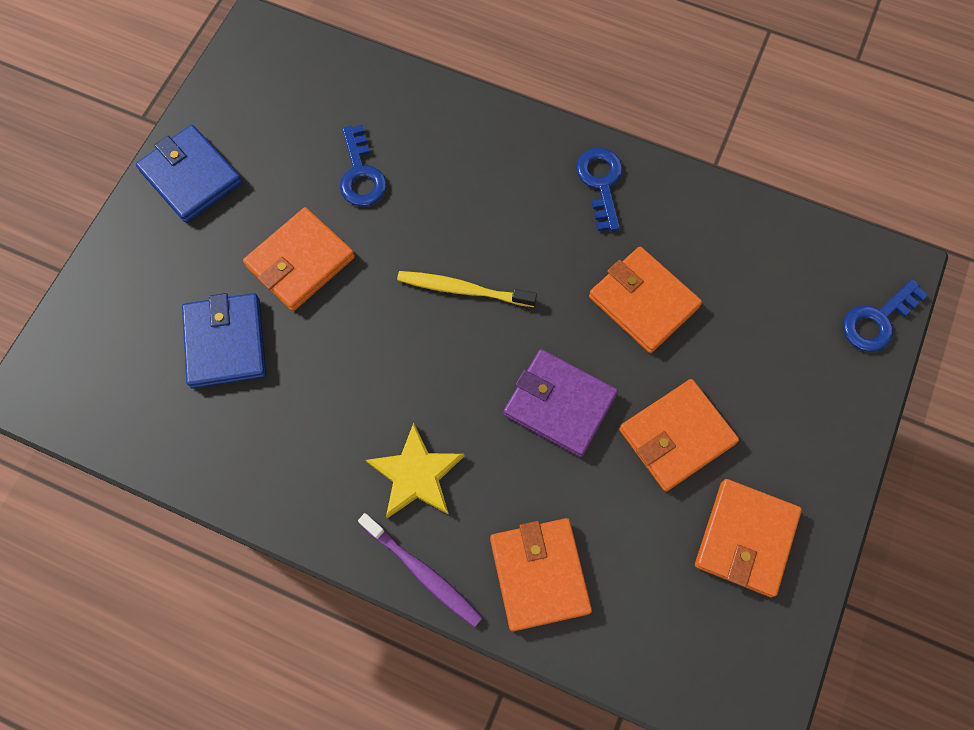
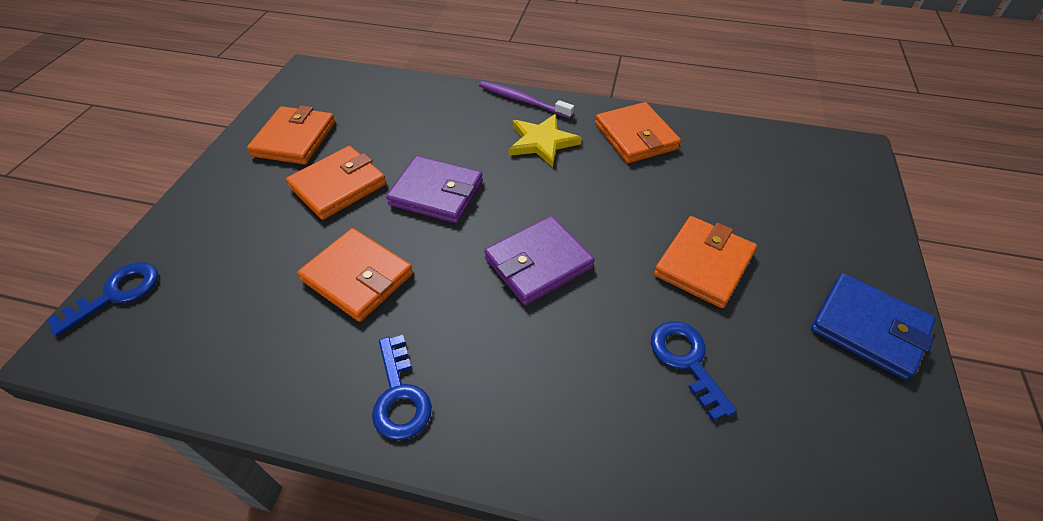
camera: 170 degrees right, 20 degrees down
blue wallet [182,293,266,389] -> none
yellow toothbrush [397,271,537,307] -> purple wallet [484,216,594,305]
orange wallet [490,518,592,632] -> orange wallet moved to [595,102,681,163]

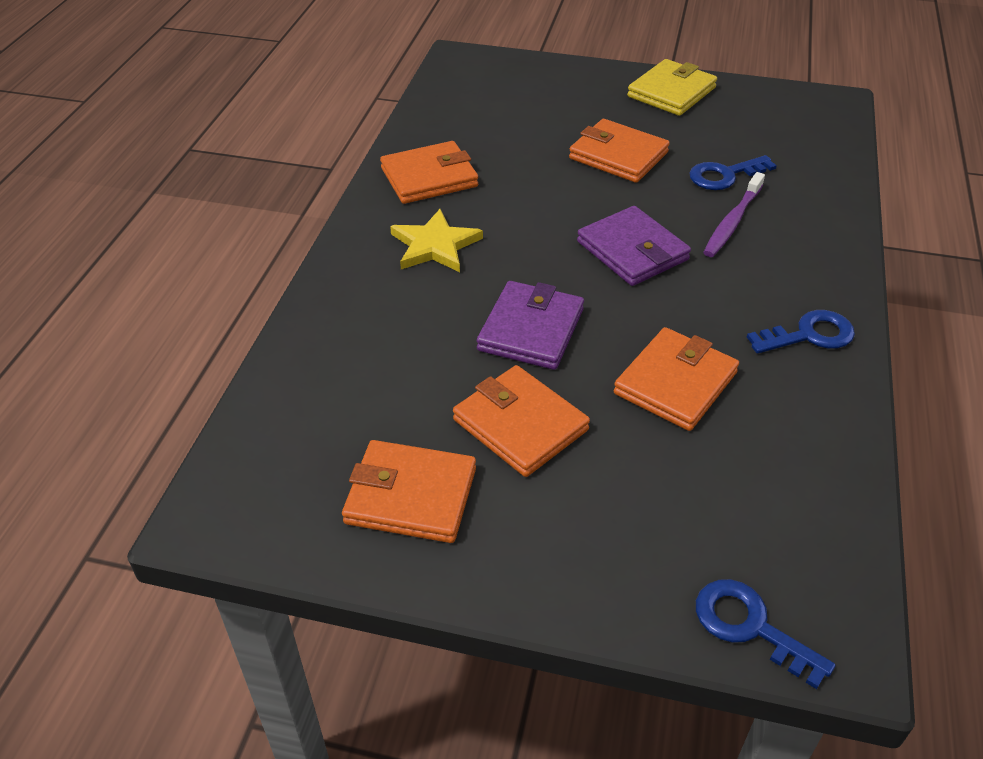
camera: 90 degrees left, 5 degrees down
purple toothbrush [479,81,574,119] -> purple toothbrush moved to [703,172,765,257]
blue wallet [811,273,936,380] -> yellow wallet [627,59,717,116]

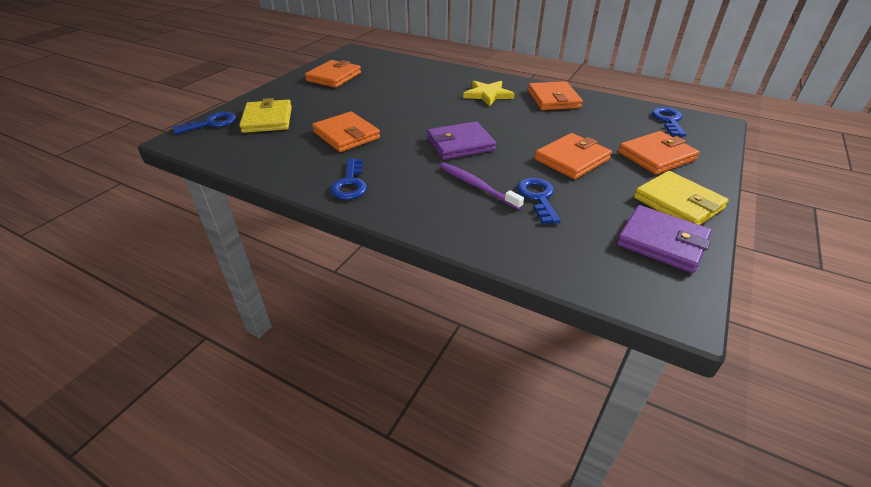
camera: 105 degrees right, 5 degrees down
orange wallet [453,365,590,477] -> orange wallet moved to [618,131,700,174]
purple wallet [477,281,584,370] -> purple wallet moved to [617,205,712,273]
none -> yellow wallet [239,98,292,133]
none -> blue key [652,107,686,137]

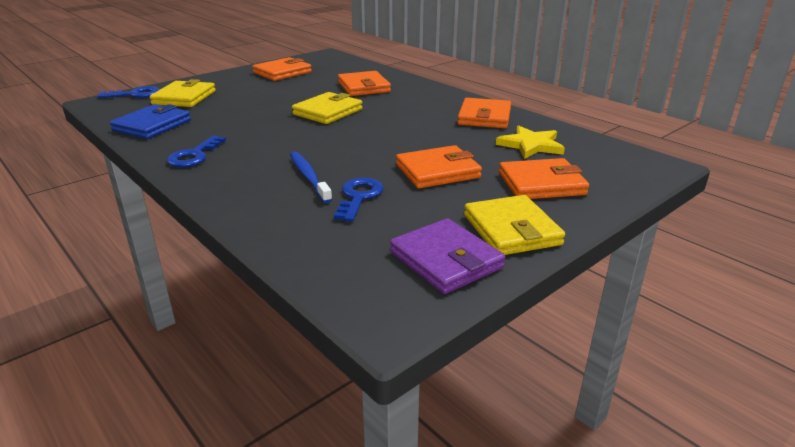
camera: 20 degrees right, 10 degrees down
orange wallet [312,111,380,152] -> orange wallet moved to [338,71,391,96]
purple wallet [427,121,496,160] -> none
purple toothbrush [440,163,524,210] -> blue toothbrush [290,152,332,203]
yellow star [463,81,515,106] -> yellow star moved to [496,125,565,159]
blue key [652,107,686,137] -> none
none -> blue wallet [110,104,191,139]
none -> yellow wallet [292,92,363,124]

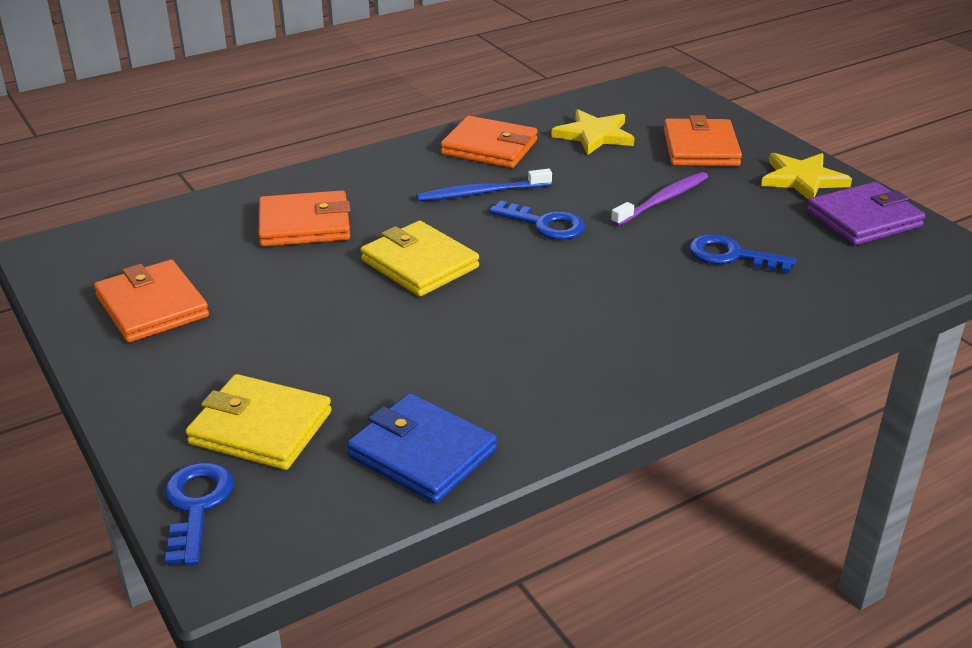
camera: 80 degrees left, 5 degrees up
blue key [167,135,226,167] -> blue key moved to [489,200,585,240]
blue toothbrush [290,152,332,203] -> blue toothbrush moved to [416,169,552,201]
orange wallet [396,145,482,188] -> purple toothbrush [611,172,708,226]
yellow wallet [464,195,565,255] -> yellow star [761,153,852,200]

